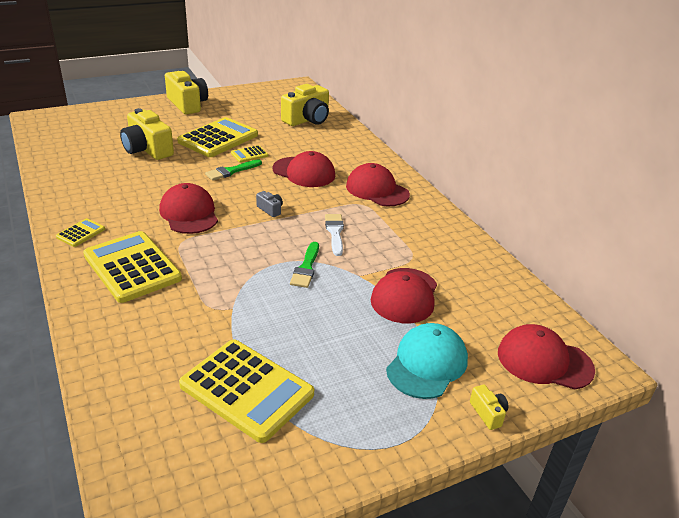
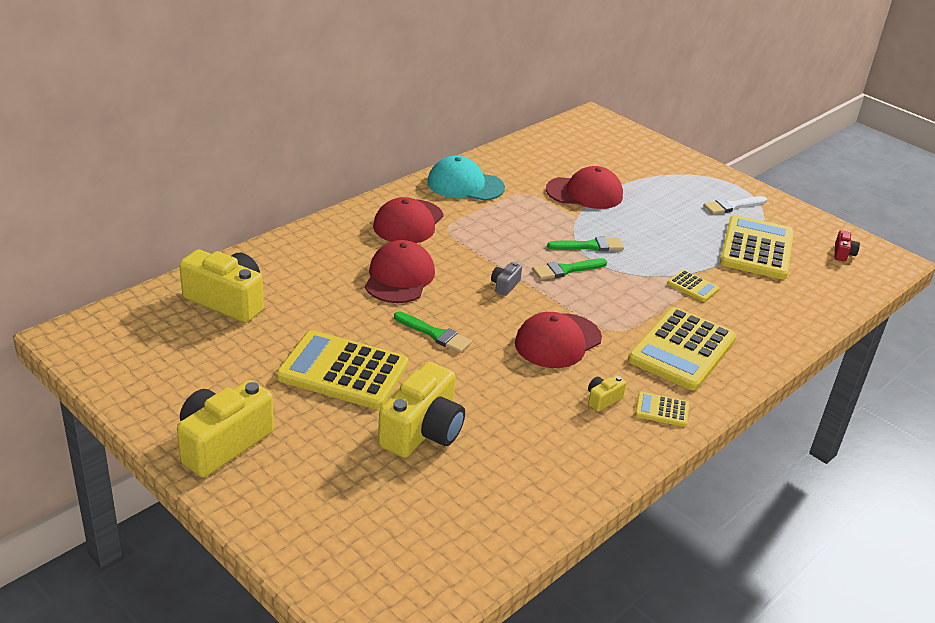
camera: 110 degrees left, 0 degrees up
yellow calculator [231,145,268,163] -> yellow calculator moved to [667,270,720,302]
white brush [325,214,344,256] -> white brush moved to [703,196,767,214]
turquoise cap [386,323,468,399] -> turquoise cap moved to [427,156,505,201]
yellow camera [470,385,508,430] -> yellow camera moved to [588,375,626,412]
red cap [498,324,595,390] -> none
none -> green brush [532,258,607,280]
none -> red camera [834,230,860,262]

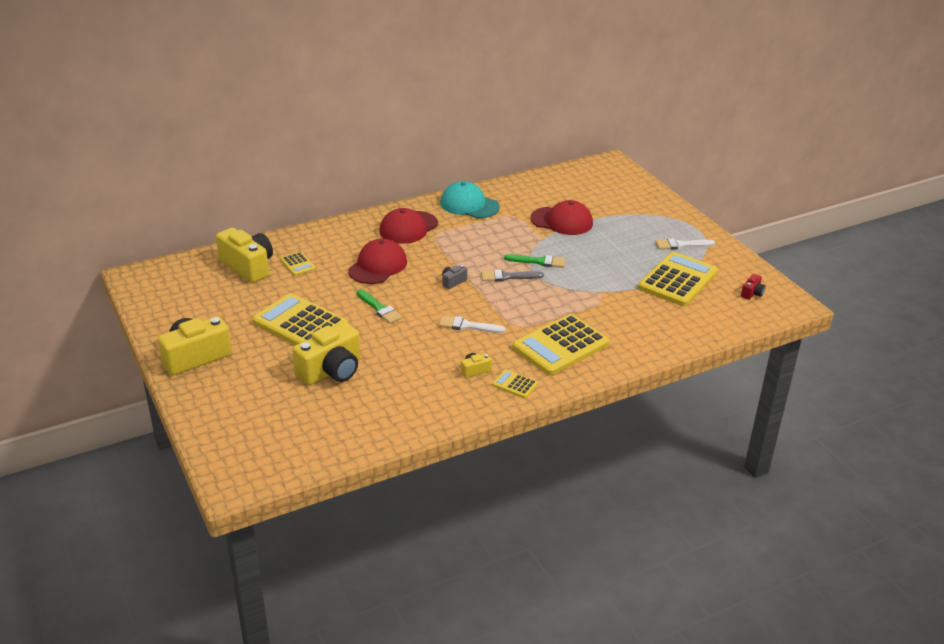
camera: 20 degrees right, 0 degrees up
red cap [515,312,602,368] -> white brush [439,315,506,333]
green brush [532,258,607,280] -> grey brush [481,269,544,282]
yellow calculator [667,270,720,302] -> yellow calculator moved to [280,252,316,276]

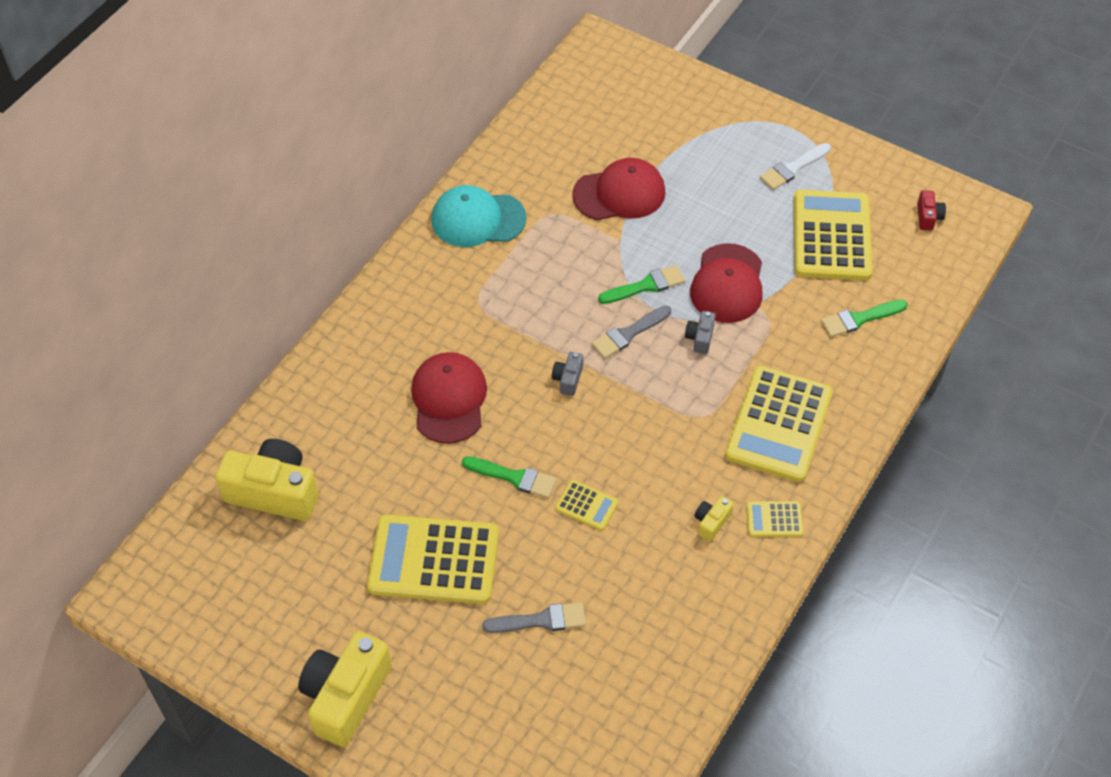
camera: 30 degrees left, 20 degrees up
yellow calculator [280,252,316,276] -> yellow calculator moved to [555,480,619,531]
yellow camera [292,322,360,385] -> grey brush [482,602,586,633]
red cap [379,208,438,244] -> red cap moved to [690,243,763,323]
white brush [439,315,506,333] -> none
none -> grey camera [685,311,716,354]
none -> green brush [821,300,907,337]

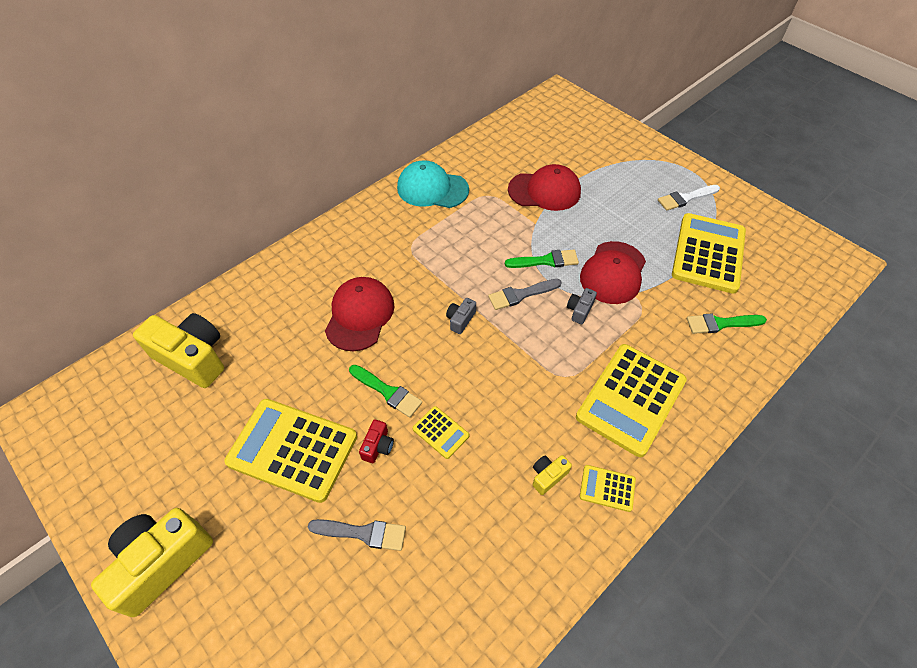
camera: 15 degrees right, 0 degrees up
red camera [917,190,946,230] -> red camera moved to [359,419,394,463]

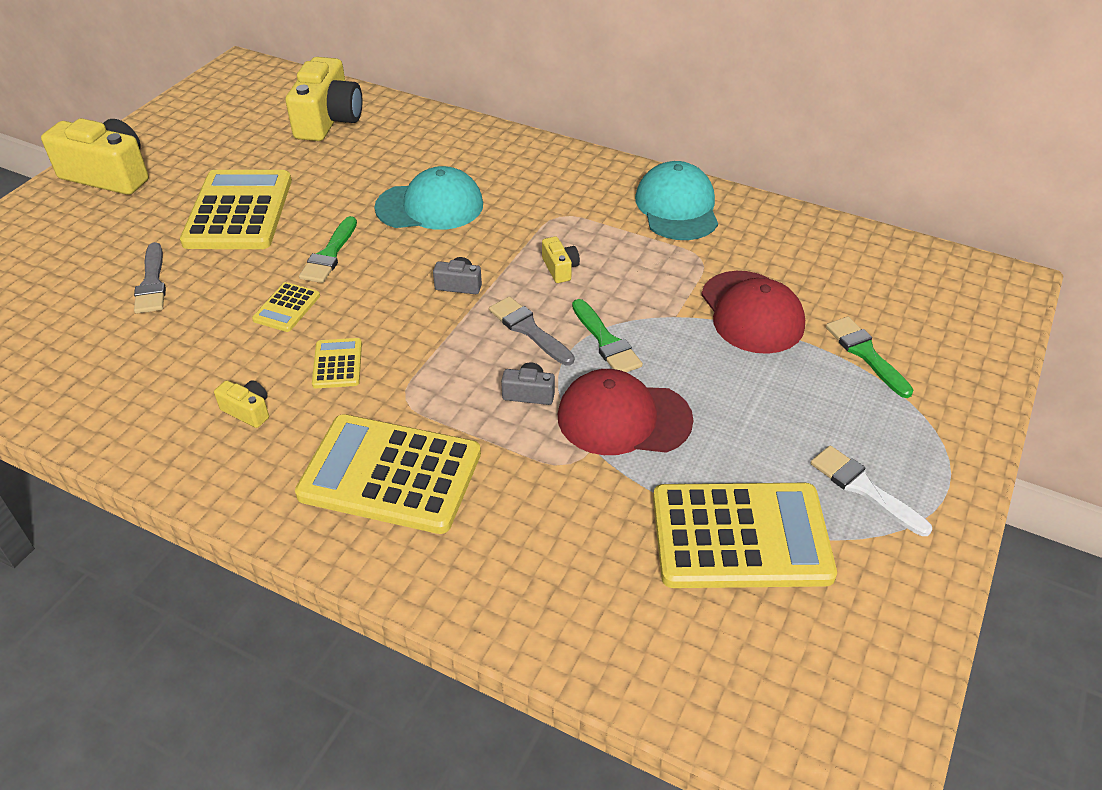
camera: 70 degrees right, 10 degrees down
red cap [325,277,395,351] -> turquoise cap [374,166,483,230]
red camera [359,419,394,463] -> none
yellow calculator [580,465,636,512] -> yellow calculator moved to [312,338,362,388]
green brush [687,313,767,334] -> green brush moved to [826,316,913,398]
none -> yellow camera [542,236,580,283]

